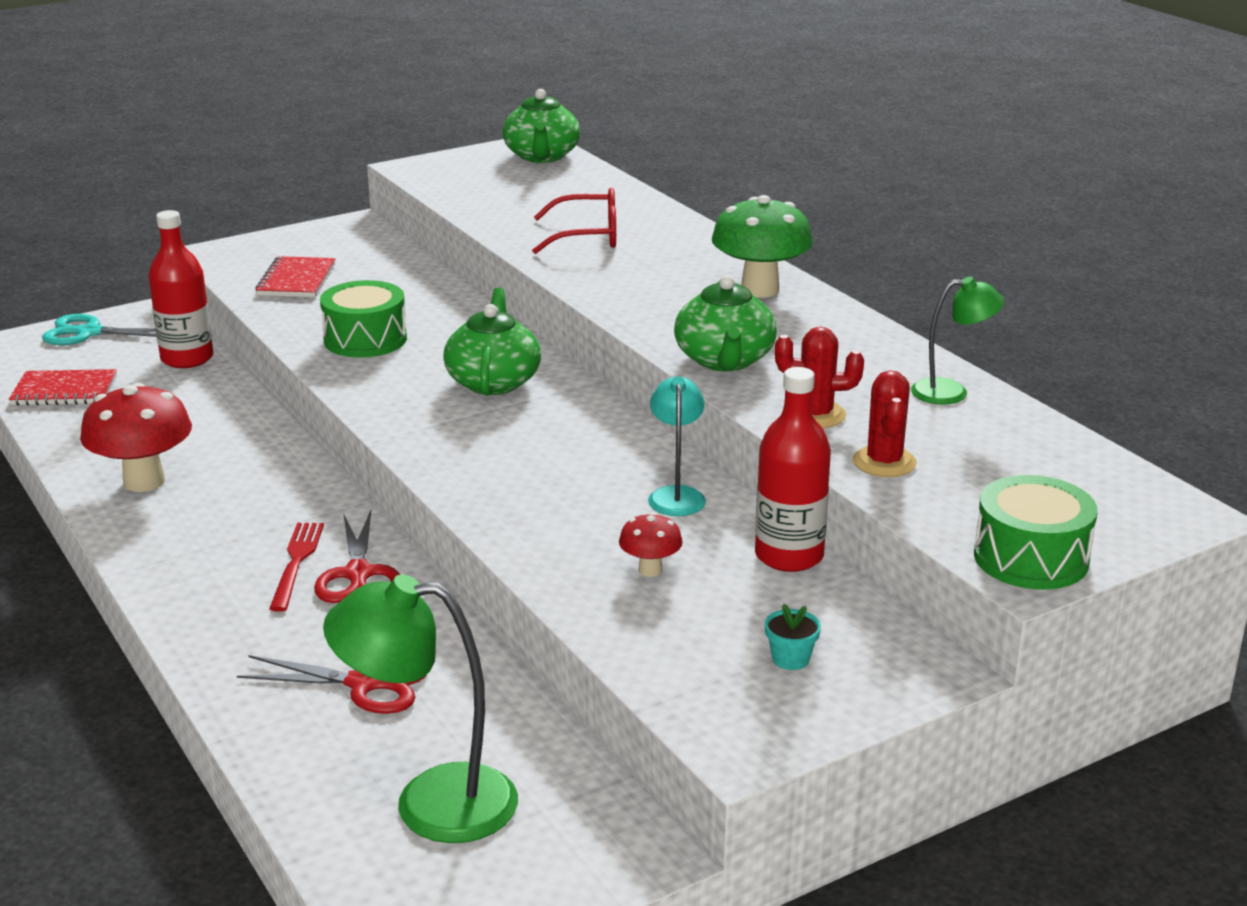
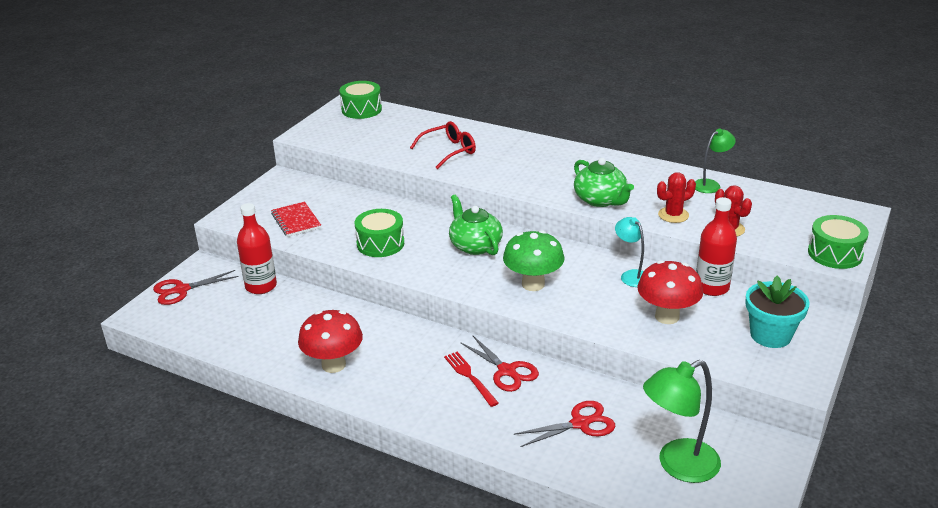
camera: 30 degrees left, 5 degrees up
red notebook [9,369,117,406] -> none
turquoise scissors [42,314,157,345] -> red scissors [153,270,239,305]
green teapot [502,89,580,163] -> green drum [340,81,382,119]
red mushroom [619,512,683,577] -> red mushroom [637,260,703,324], size x1.98
green mushroom [712,195,813,298] -> green mushroom moved to [503,230,565,291]
turquoise flower pot [765,604,821,670] -> turquoise flower pot [745,276,810,348], size x2.24

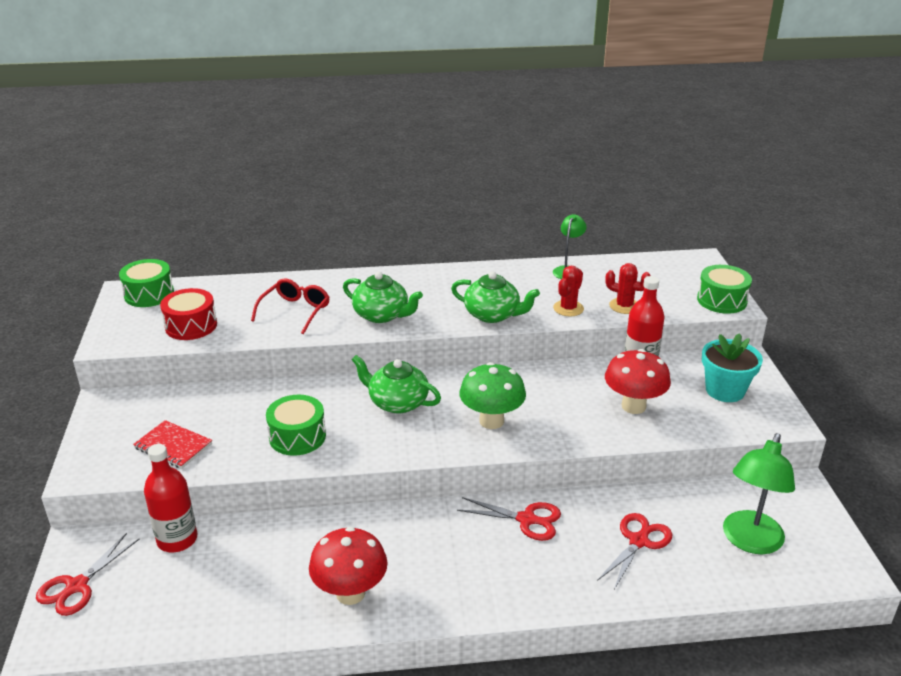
camera: 35 degrees left, 0 degrees up
red fork [444,352,499,407] -> none
turquoise lamp [615,217,644,287] -> none
none -> red drum [160,288,217,340]
none -> green teapot [343,272,423,323]

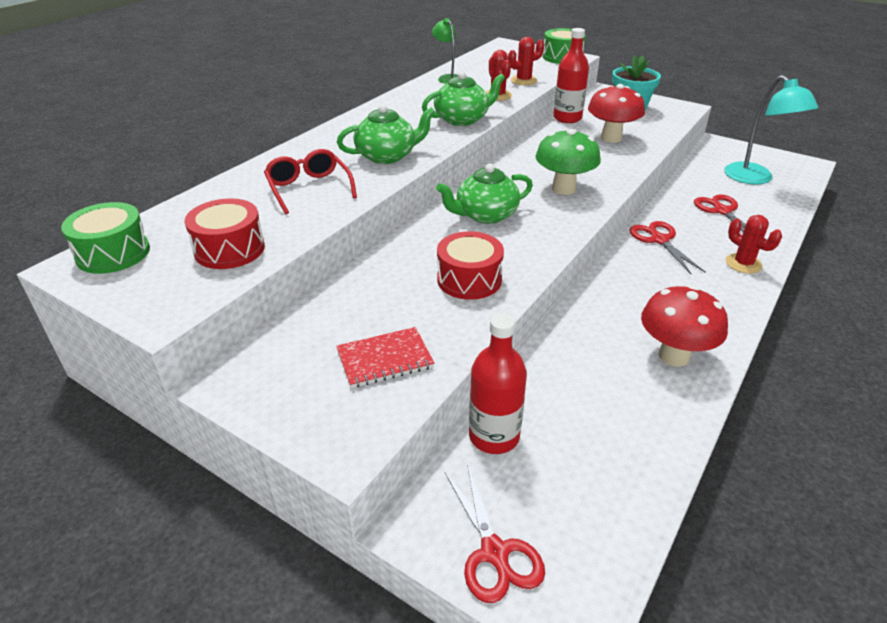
camera: 50 degrees left, 5 degrees up
green drum [266,395,326,456] -> red drum [437,231,504,300]
red scissors [457,497,561,541] -> red scissors turned 75 degrees counterclockwise [630,221,706,274]
green lamp [723,433,795,554] -> turquoise lamp [724,75,818,184]
none -> red cactus [726,215,782,274]

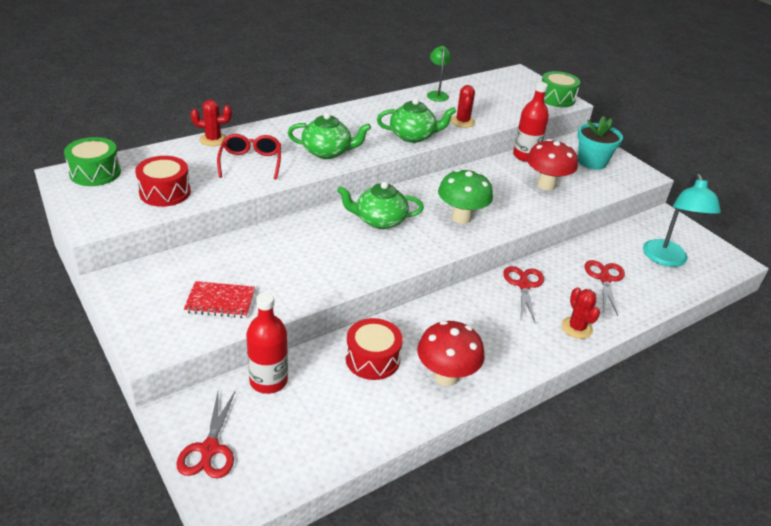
camera: 20 degrees right, 0 degrees up
red drum [437,231,504,300] -> red drum moved to [346,318,403,380]
red cactus [508,37,544,85] -> red cactus moved to [191,100,232,146]

